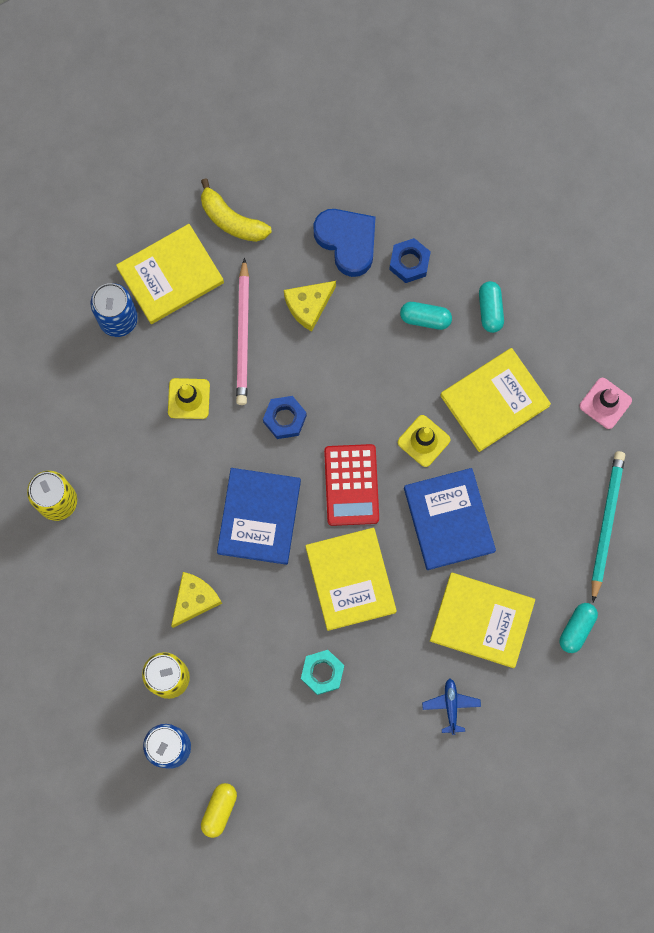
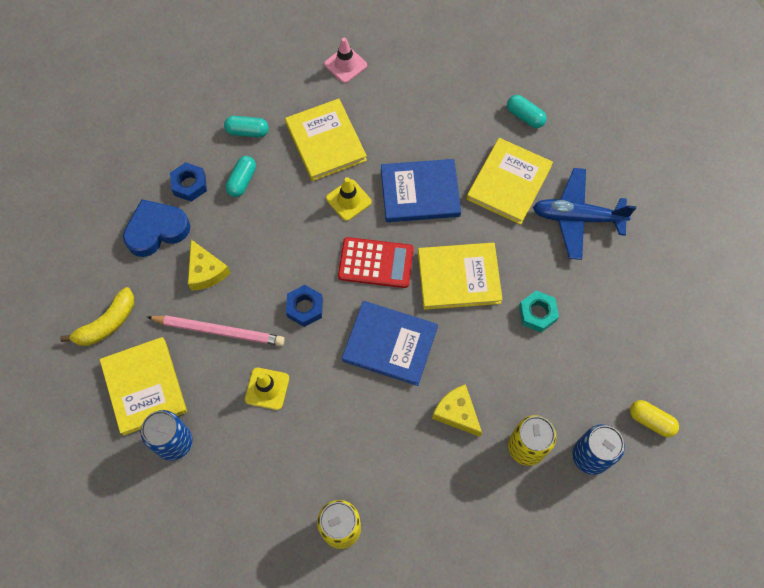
camera: 80 degrees left, 10 degrees down
blue plane [422,679,481,735] -> blue plane [533,168,636,260], size x2.04
turquoise pencil [592,451,625,602] -> none

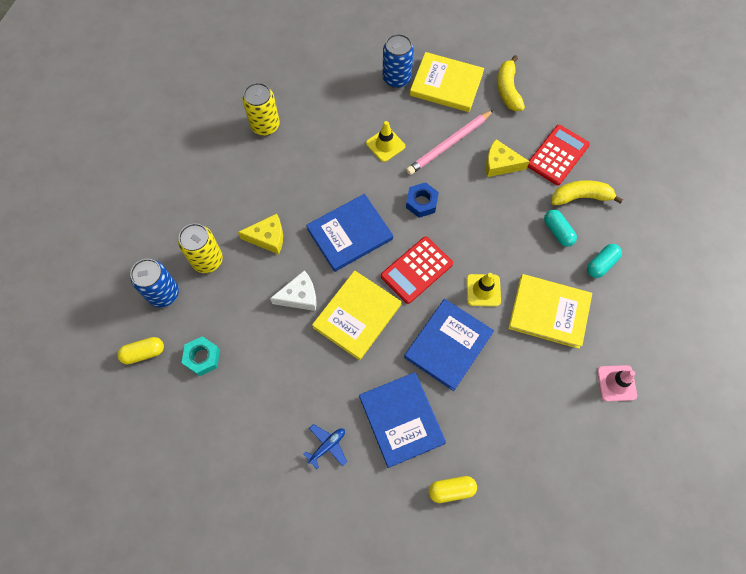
camera: 130 degrees right, 0 degrees up
blue heart [123,199,190,257] -> red calculator [528,125,590,185]
blue nut [170,162,207,202] -> yellow banana [551,180,623,205]
yellow book [466,138,553,225] -> blue book [359,372,446,468]
turquoise capsule [507,95,547,128] -> yellow capsule [429,476,477,503]
turquoise nut [519,291,559,333] -> turquoise nut moved to [182,336,220,376]
blue plane [533,168,636,260] -> blue plane [303,424,347,469], size x0.49
none -> white cheese [270,270,317,311]

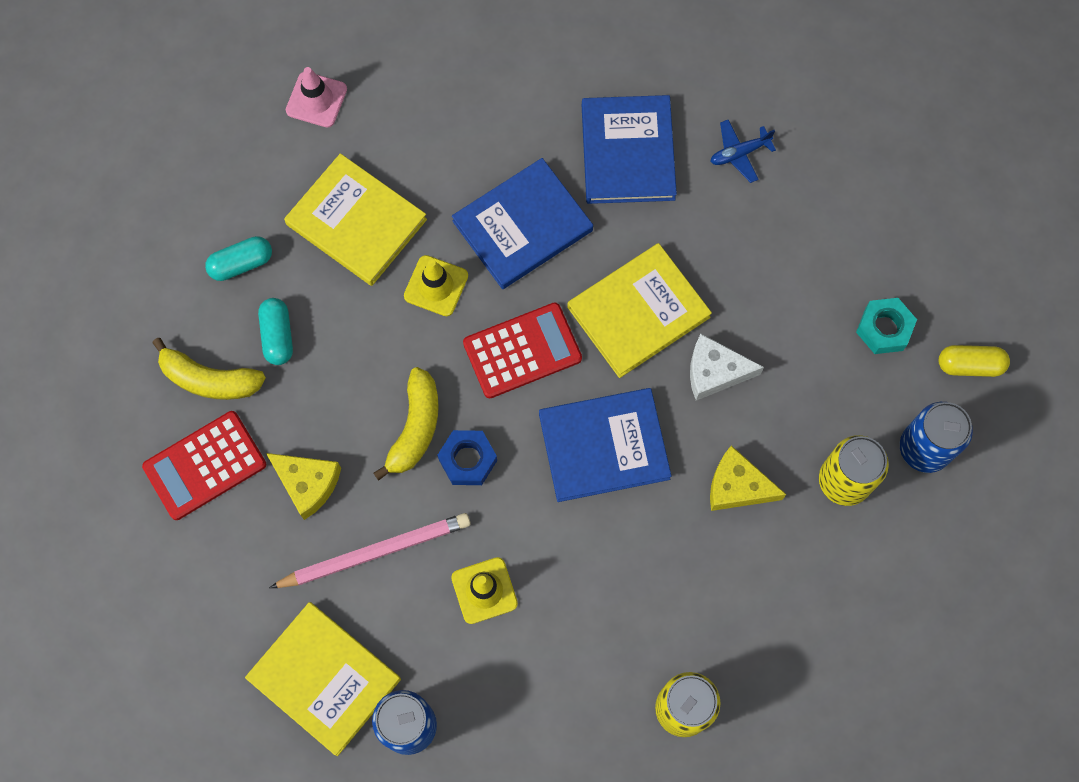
camera: 160 degrees left, 5 degrees up
yellow capsule [429,476,477,503] -> none
yellow banana [497,55,525,111] -> yellow banana moved to [373,367,439,481]

